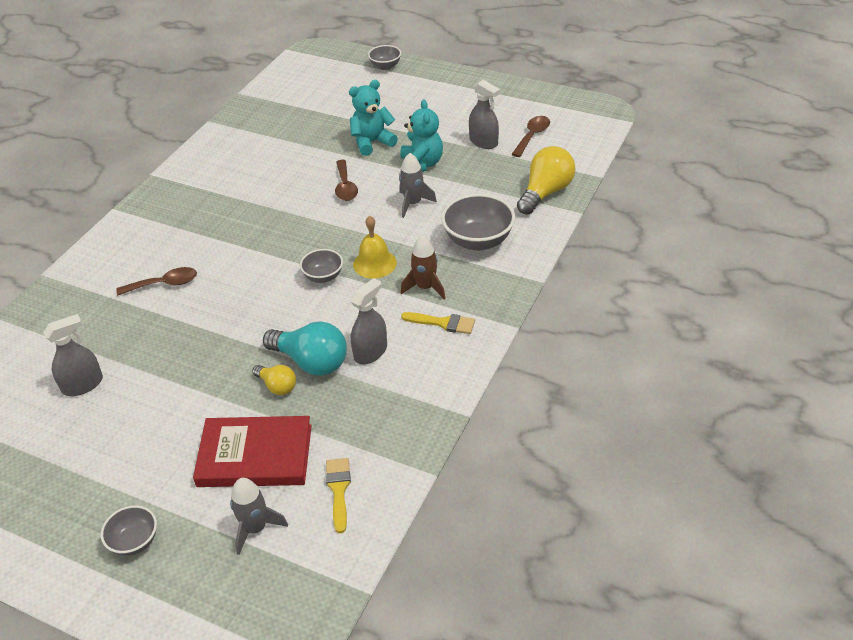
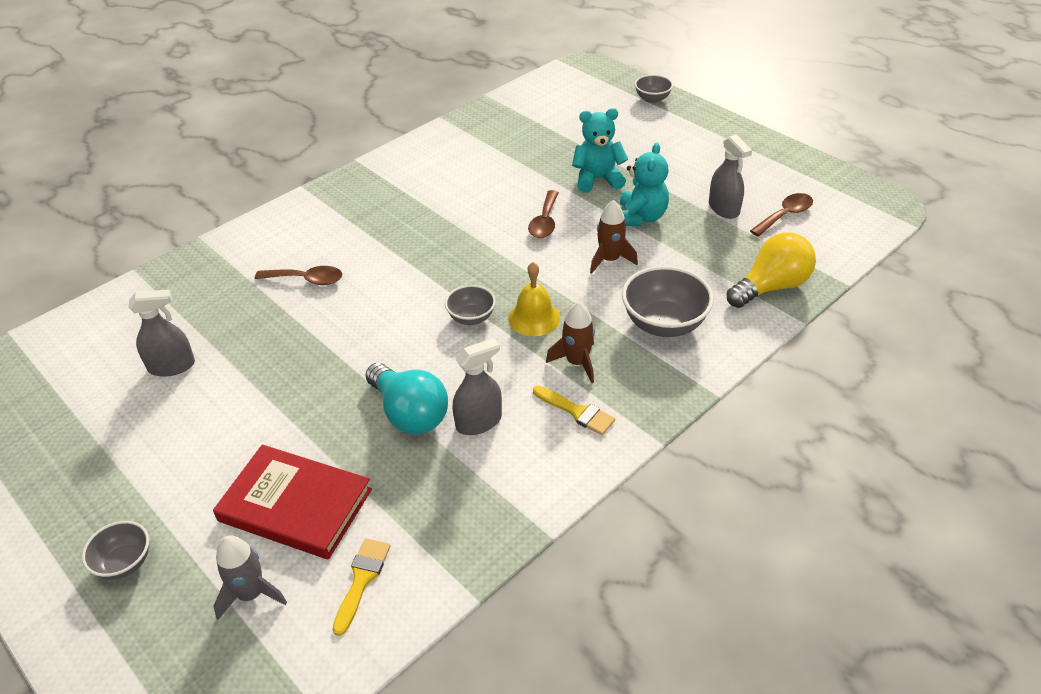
camera: 20 degrees right, 0 degrees up
yellow light bulb [252,365,296,395] -> none
grey rocket [399,153,437,218] -> brown rocket [590,200,638,274]

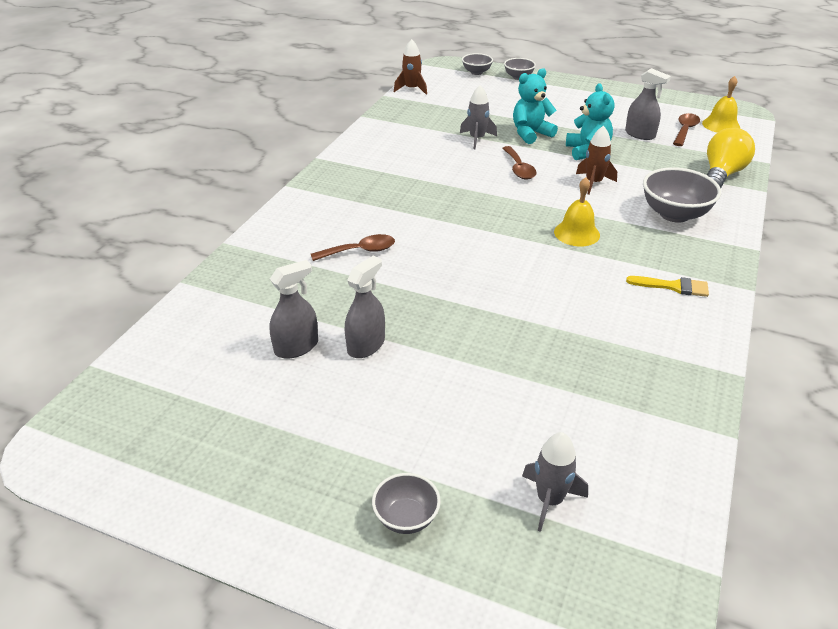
camera: 25 degrees left, 5 degrees down
red book [213,445,372,559] -> none
yellow brush [332,538,391,636] -> none
turquoise light bulb [365,363,448,434] -> none
grey bowl [445,285,496,325] -> grey bowl moved to [462,53,493,75]
grey spray bottle [453,338,502,435] -> grey spray bottle moved to [345,256,385,358]
brown rocket [546,302,595,383] -> brown rocket moved to [394,39,427,95]
none -> grey rocket [460,85,497,149]
none -> yellow bell [702,76,740,133]

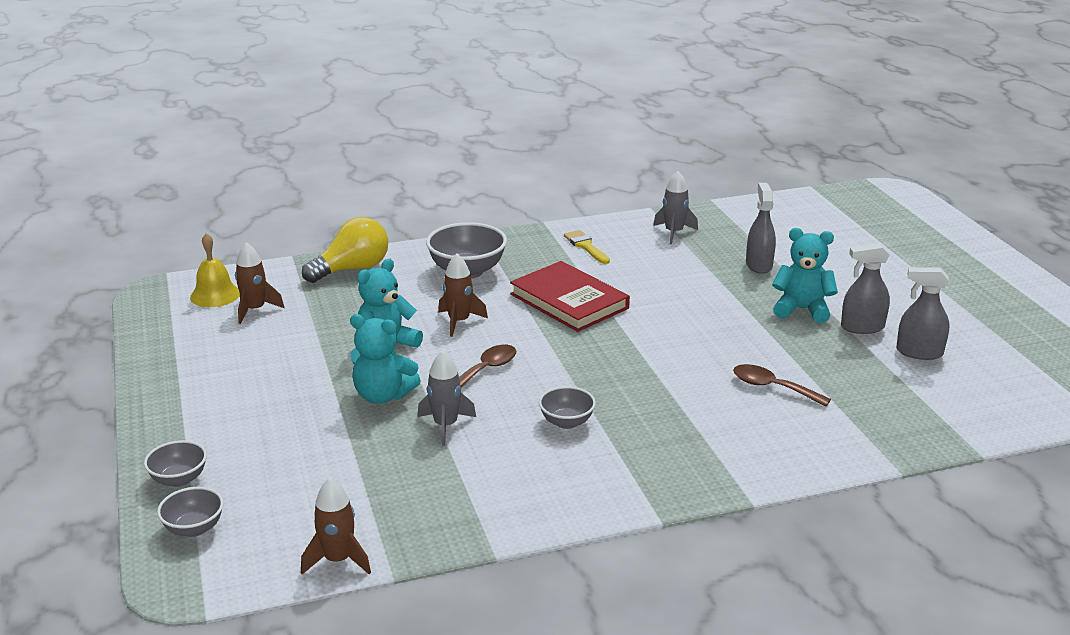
camera: 130 degrees left, 10 degrees down
grey bowl [372,473,441,534] -> grey bowl moved to [539,386,596,429]
grey rocket [522,432,588,532] -> grey rocket moved to [653,171,698,244]
yellow bell [554,177,600,247] -> red book [510,261,630,332]
grey spray bottle [625,68,671,140] -> grey spray bottle moved to [746,183,776,274]
brown spoon [673,113,700,146] -> brown rocket [235,242,284,324]
yellow light bulb [707,128,755,188] -> yellow light bulb turned 150 degrees clockwise [302,217,388,283]
none -> turquoise teddy bear [772,228,838,323]

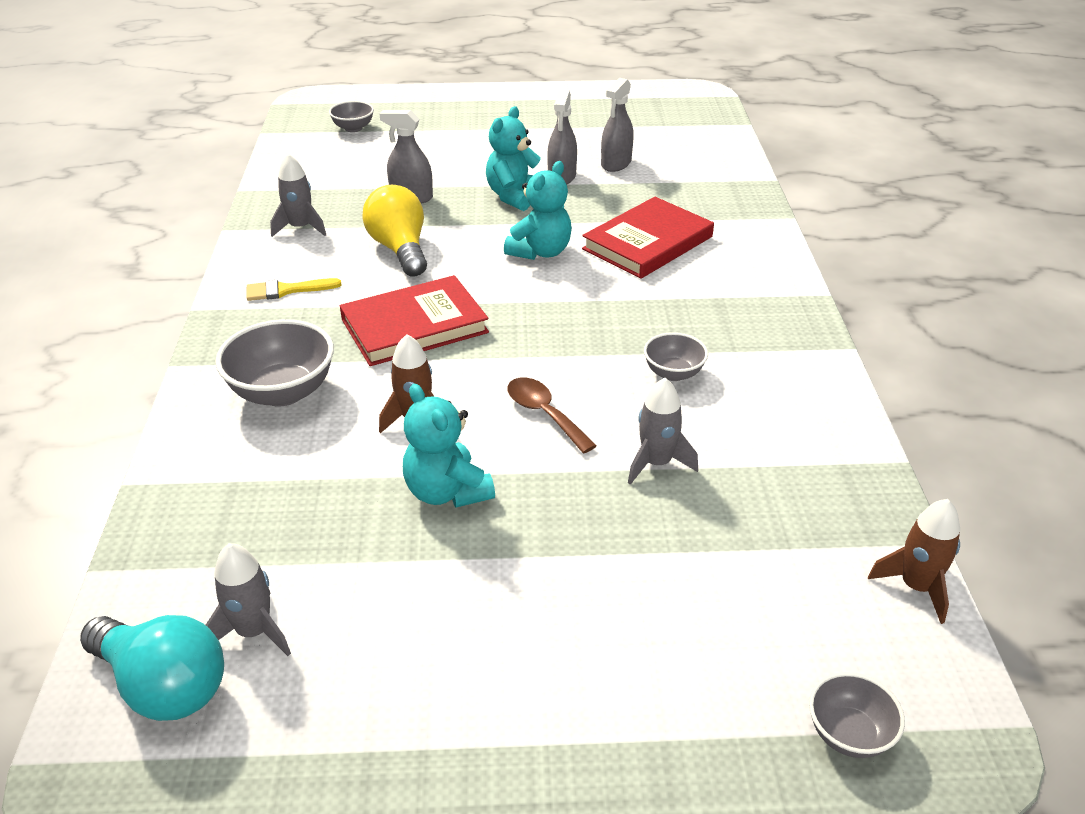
camera: 75 degrees left, 10 degrees up
grey bowl [144,440,207,487] -> grey bowl moved to [329,101,374,132]
yellow bell [190,233,240,307] -> turquoise light bulb [80,615,224,721]
brown rocket [235,242,284,324] -> grey rocket [206,543,291,656]
yellow light bulb [302,217,388,283] -> yellow light bulb moved to [362,185,427,277]
turquoise teddy bear [350,314,421,404] -> turquoise teddy bear moved to [504,161,572,260]
brown spoon [733,364,831,407] -> red book [582,197,714,279]

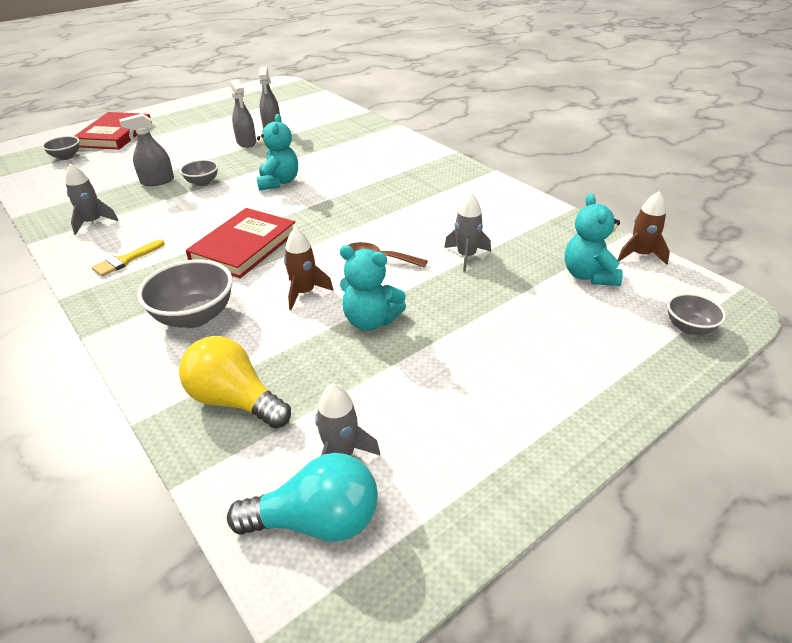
camera: 35 degrees left, 0 degrees up
yellow light bulb [362,185,427,277] -> yellow light bulb moved to [179,336,291,428]
turquoise teddy bear [486,106,541,211] -> turquoise teddy bear moved to [565,193,623,286]
red book [582,197,714,279] -> red book moved to [75,112,152,150]
grey bowl [644,332,708,381] -> grey bowl moved to [180,160,218,186]

